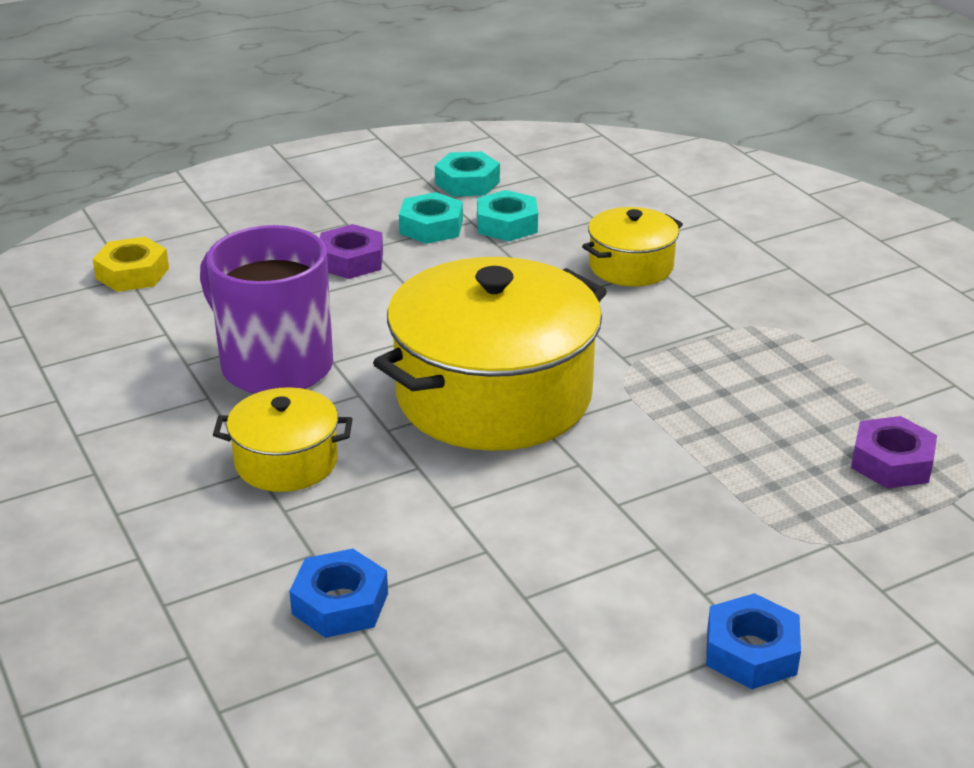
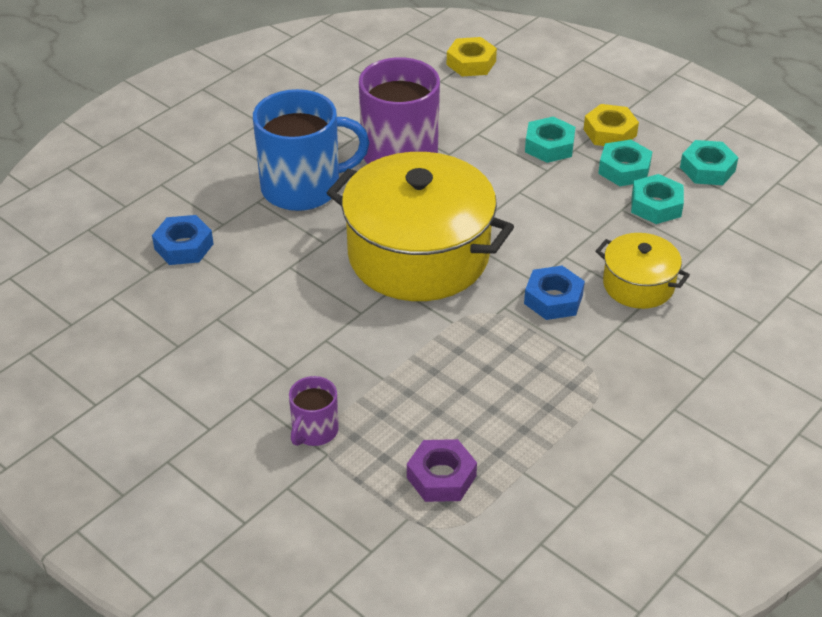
camera: 70 degrees right, 10 degrees up
yellow pot [213,387,353,492] -> blue mug [253,89,370,211]
purple nut [320,224,383,279] -> turquoise nut [525,117,575,163]
blue nut [706,593,801,689] -> blue nut moved to [524,266,585,320]
none -> purple mug [289,376,339,446]
none -> yellow nut [584,104,639,146]

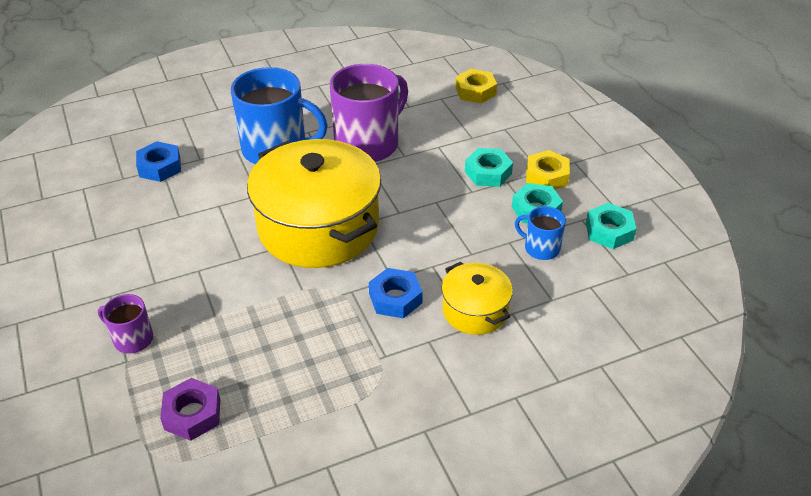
camera: 25 degrees right, 0 degrees up
purple mug [289,376,339,446] -> purple mug turned 60 degrees clockwise [98,294,153,354]
turquoise nut [631,174,684,224] -> blue mug [515,206,566,260]

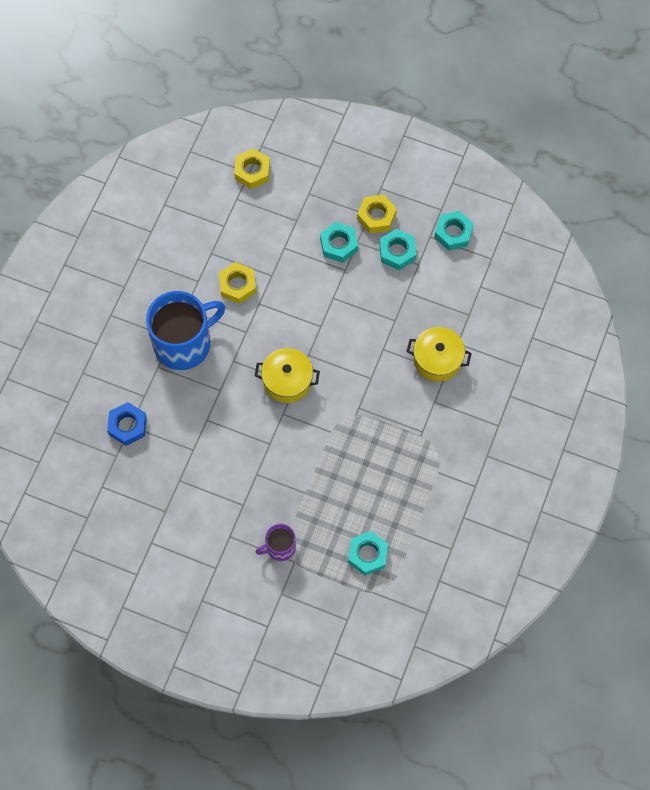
camera: 45 degrees left, 25 degrees up
purple nut [160,378,220,441] -> turquoise nut [348,531,388,576]
yellow pot [247,139,381,268] -> yellow pot [255,348,320,403], size x0.49
purple mug [330,64,408,162] -> yellow nut [219,262,256,304]
blue nut [369,268,423,319] -> none
blue mug [515,206,566,260] -> none

